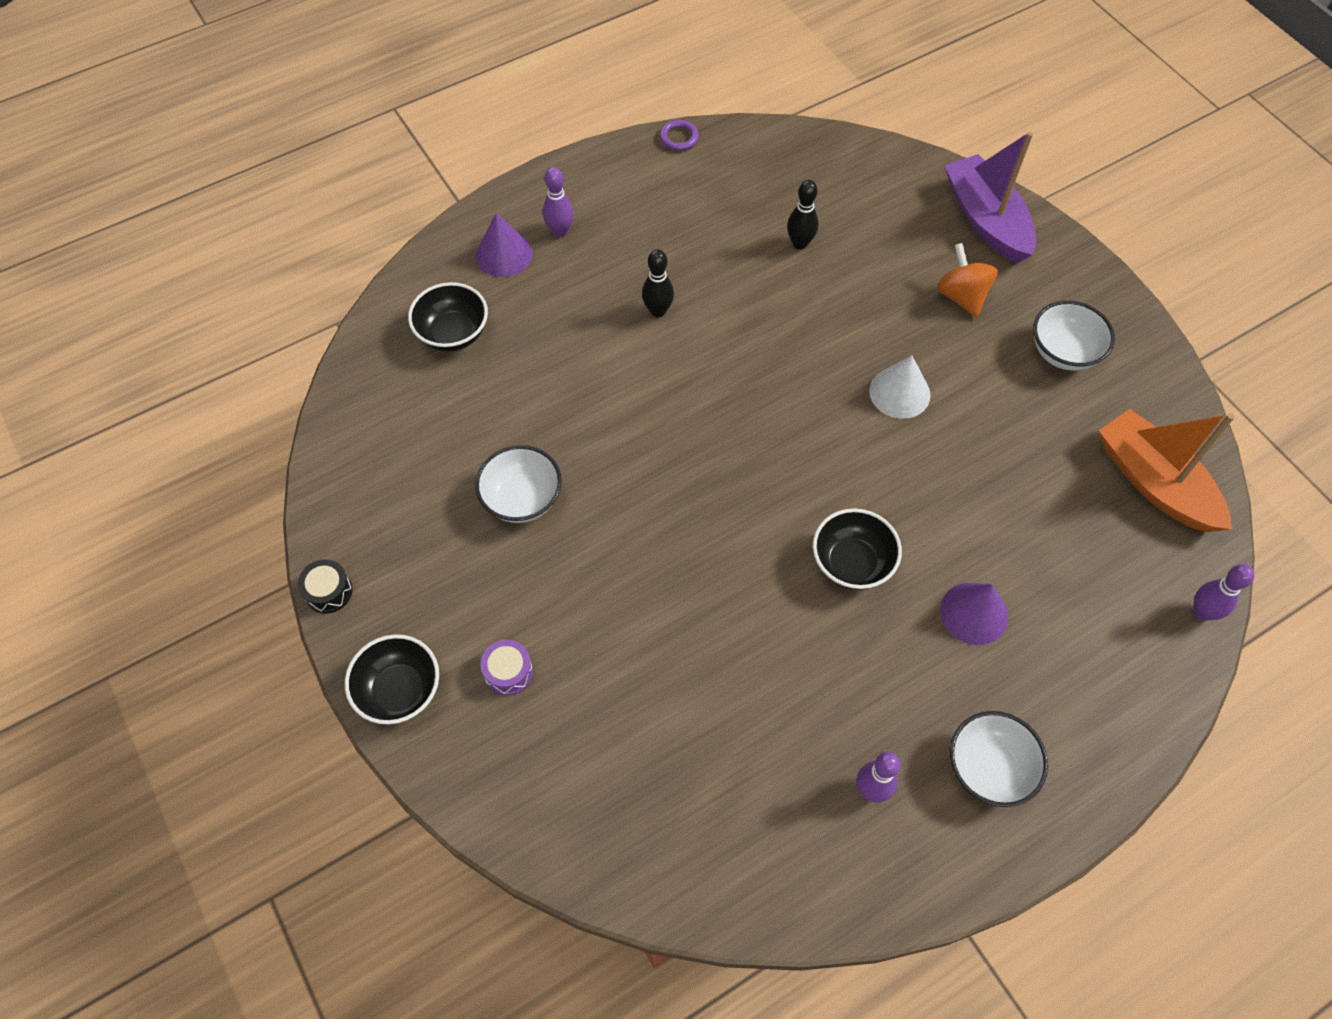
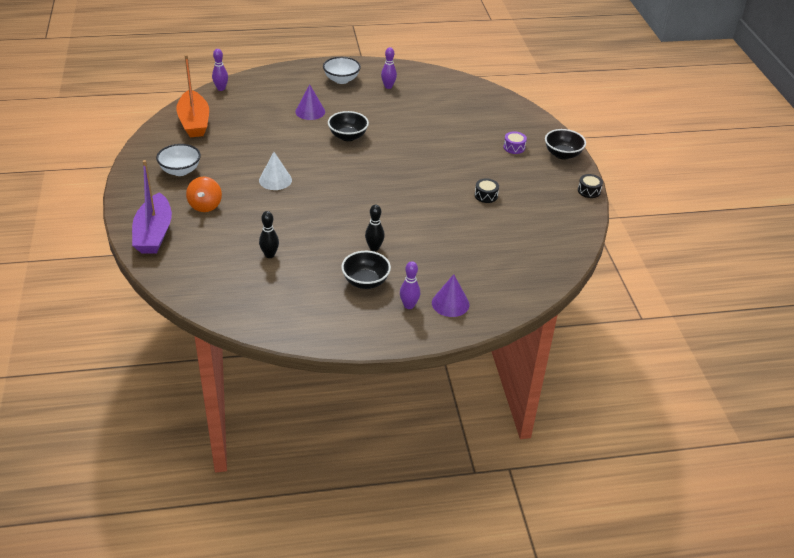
camera: 160 degrees left, 20 degrees down
black bowl [408,282,488,351] -> black bowl moved to [341,251,391,289]
white bowl [475,445,562,523] -> black drum [475,178,499,203]
purple ring [659,120,699,151] -> none

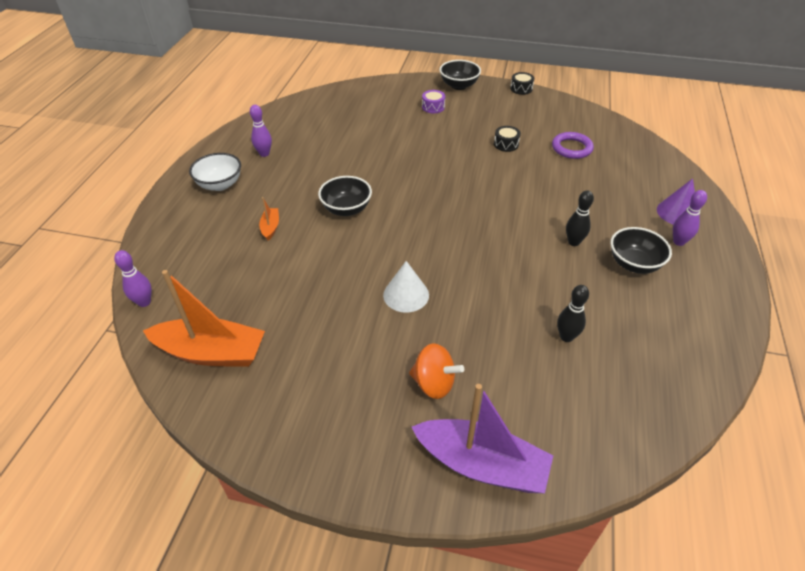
camera: 65 degrees left, 5 degrees up
white bowl [156,144,201,176] -> none
purple cone [295,84,325,120] -> orange boat [259,197,279,241]
none -> purple ring [552,132,594,159]

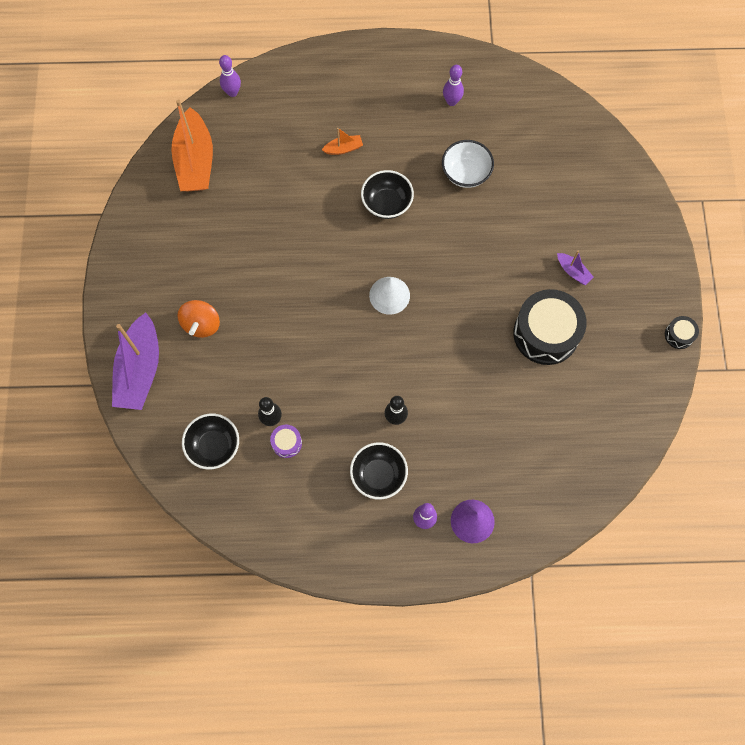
camera: 75 degrees right, 25 degrees up
white bowl [189,153,241,191] -> white bowl moved to [442,140,494,188]
white cone [383,261,429,313] -> white cone moved to [369,277,410,315]
purple drum [422,90,445,113] -> purple drum moved to [270,425,302,458]
black bowl [439,60,481,90] -> black bowl moved to [182,413,239,469]
black drum [494,126,521,152] -> black drum [513,289,587,365], size x2.26
purple ring [552,132,594,159] -> none
none -> purple boat [557,251,594,285]

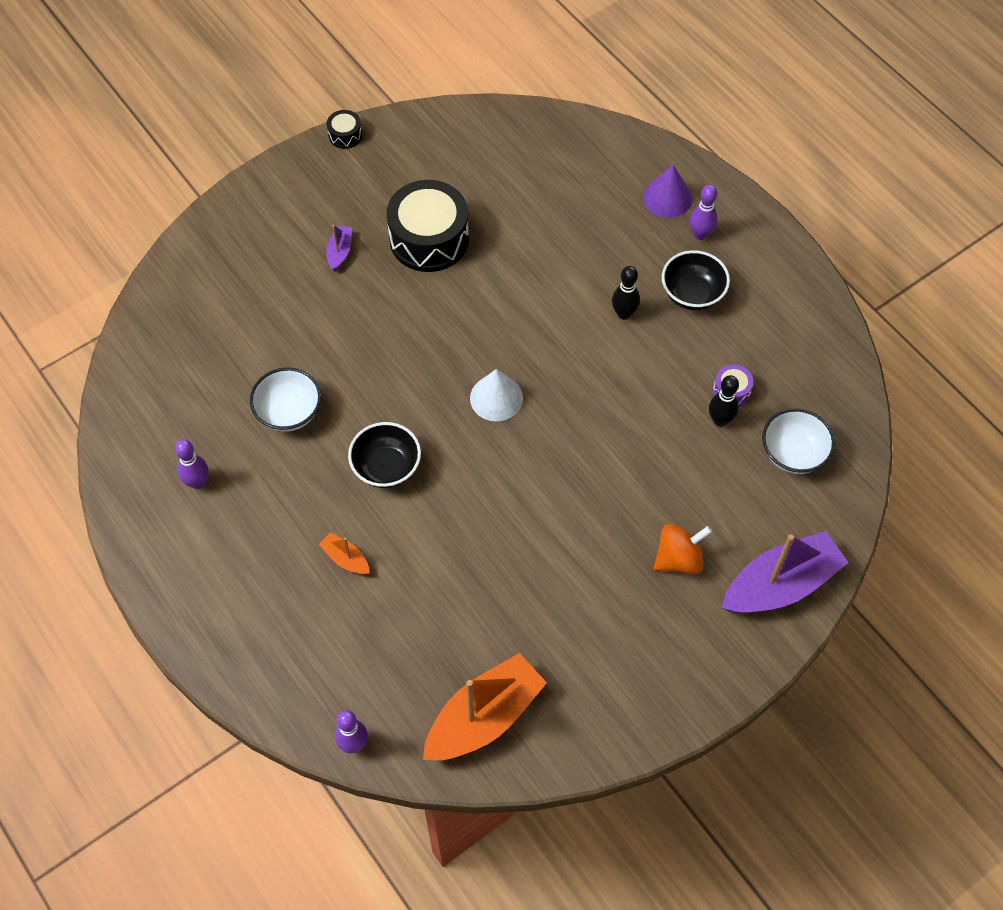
camera: 125 degrees left, 10 degrees down
black bowl [182,413,239,469] -> white bowl [762,408,835,474]

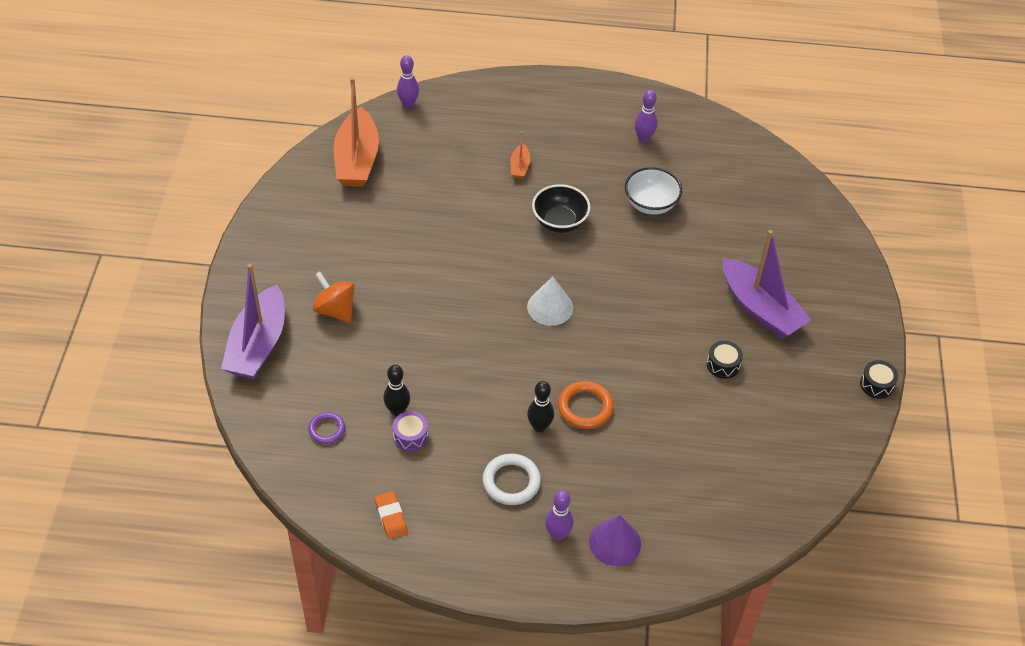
camera: 130 degrees right, 10 degrees down
orange boat [319,532,369,574] -> orange boat turned 105 degrees clockwise [510,132,530,179]
purple boat [326,225,352,271] -> purple boat [723,230,811,339], size x2.25
black drum [387,180,469,272] -> black drum [707,341,743,379], size x0.44
orange spinning top [653,524,712,574] -> orange spinning top turned 120 degrees clockwise [313,272,355,323]
black bowl [662,250,730,310] -> white ring [483,453,541,505]
white bowl [762,408,835,474] -> purple ring [308,412,345,444]
none -> orange eraser [375,491,408,540]
none -> orange ring [558,381,614,429]

